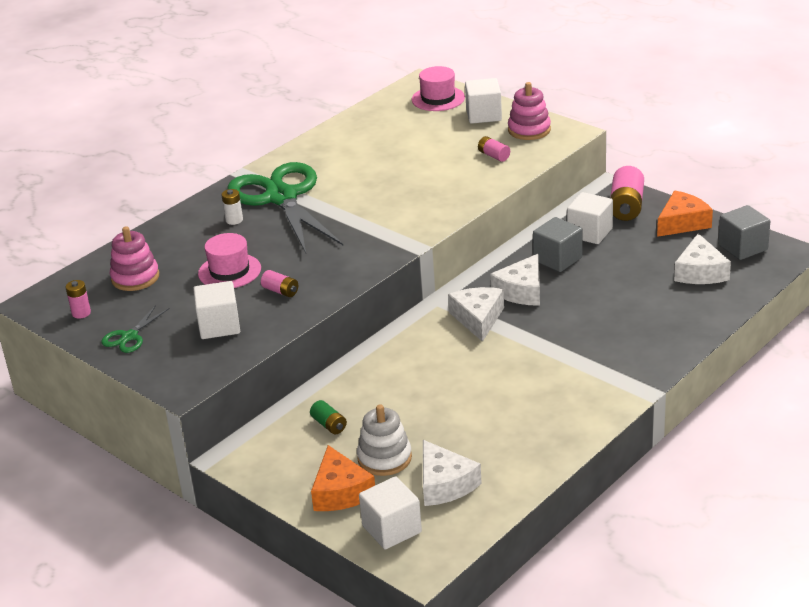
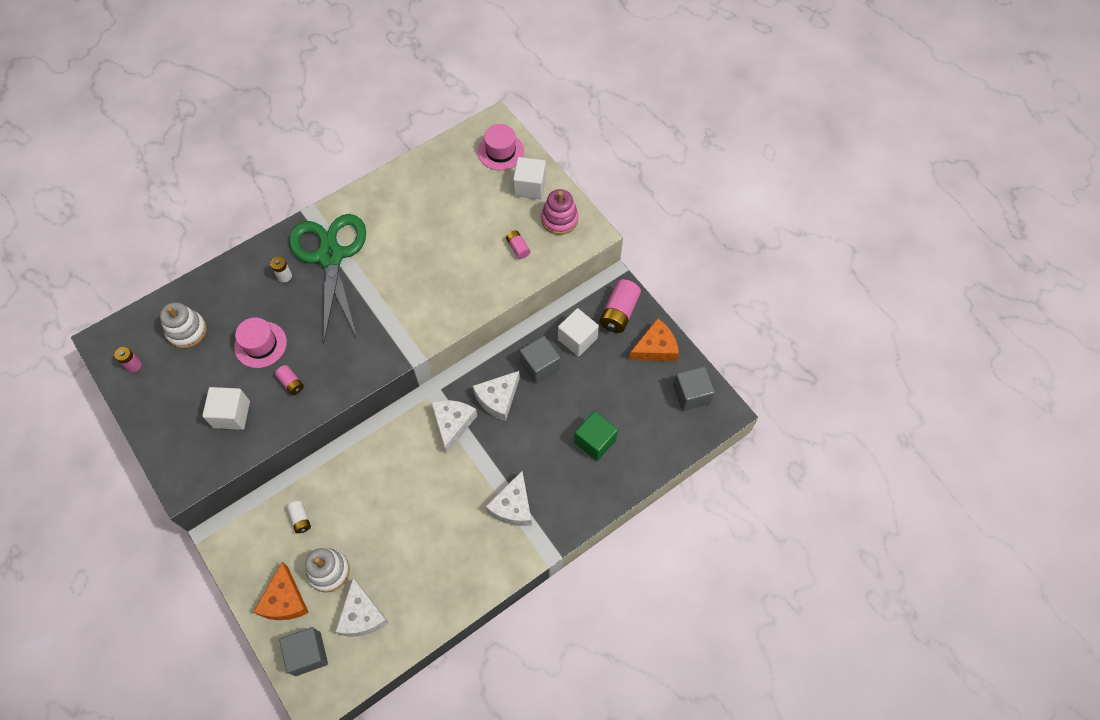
camera: 10 degrees right, 30 degrees up
green scissors [101,305,170,353] -> none
pink stacking toy [110,226,159,291] -> white stacking toy [160,302,207,349]
green battery [310,400,347,434] -> white battery [287,501,311,533]
white cube [359,476,422,550] -> grey cube [279,627,328,676]
white cheese [674,234,731,284] -> white cheese moved to [486,471,532,526]
none -> green cube [574,411,618,461]

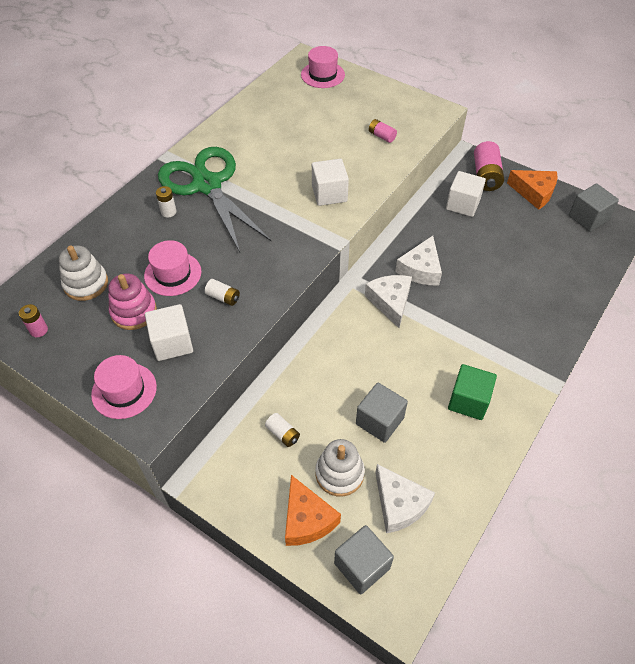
camera: 20 degrees left, 10 degrees down
pink battery [275,365,304,395] -> white battery [205,279,240,306]
white cheese [486,471,532,526] -> none
white cube [513,157,546,199] -> white cube moved to [312,159,349,206]
grey cube [520,336,560,384] -> grey cube moved to [356,383,408,443]
pink stacking toy [541,189,578,235] -> pink stacking toy moved to [108,274,157,330]
green cube [574,411,618,461] -> green cube moved to [448,364,497,420]
orange cheese [629,318,679,361] -> orange cheese turned 75 degrees clockwise [507,170,558,210]
none -> pink hat [91,355,157,419]

